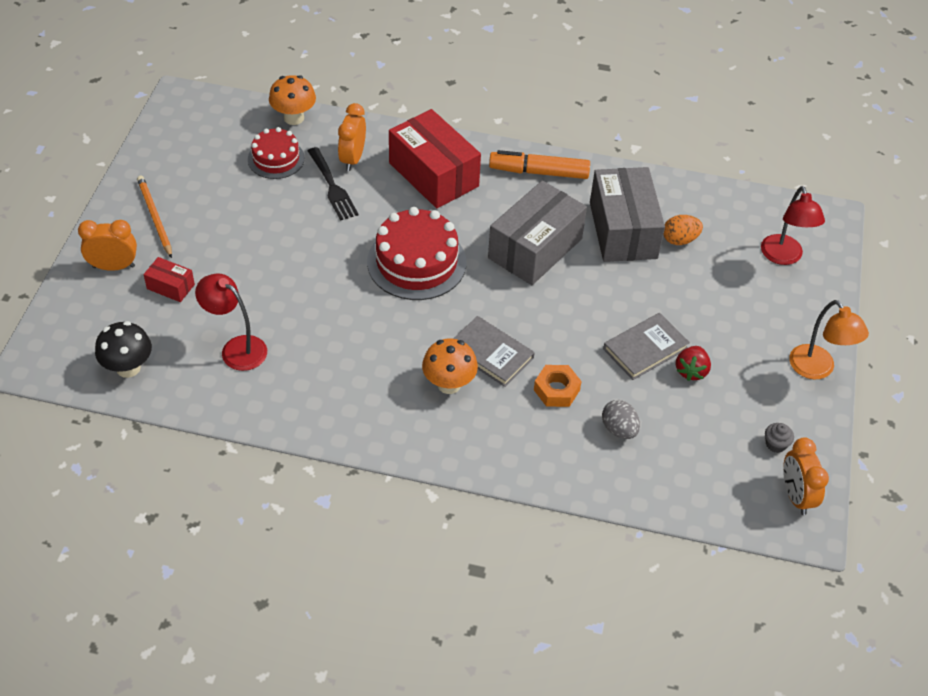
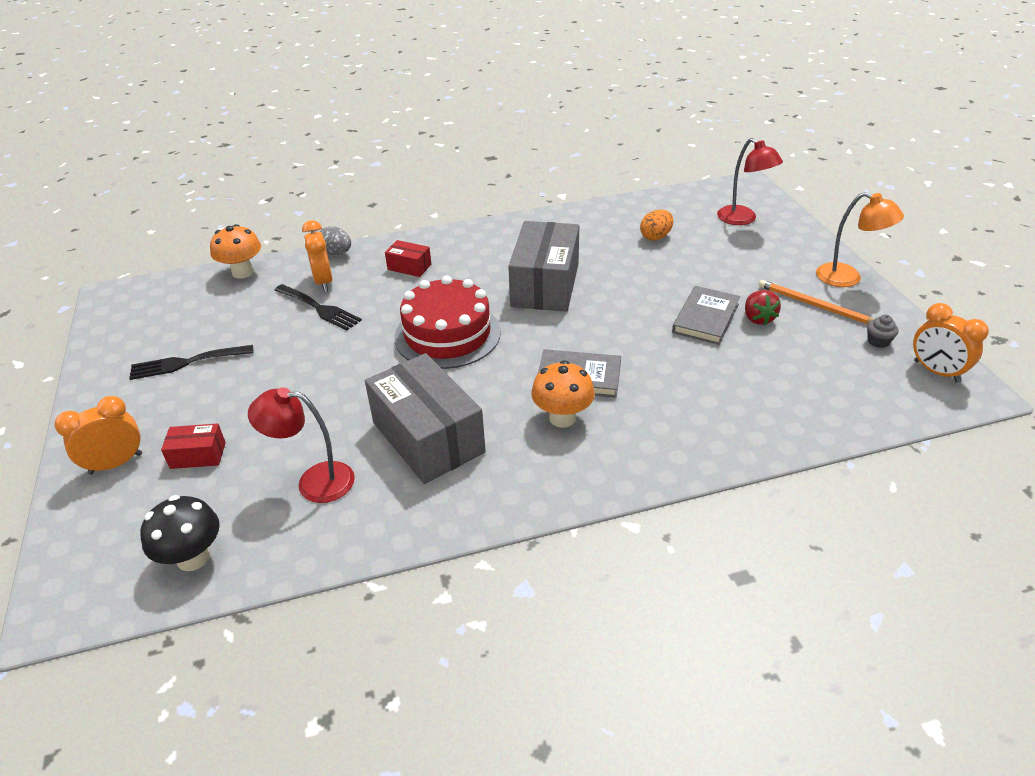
camera: 25 degrees left, 10 degrees down
orange pencil [137,176,172,258] -> orange pencil moved to [759,280,874,324]
red cake [248,127,305,179] -> none
red box [389,109,481,208] -> red box [385,240,431,277], size x0.46
orange marker [489,150,590,179] -> none
orange nut [534,365,582,407] -> none
grey box [590,167,665,262] -> grey box moved to [365,353,486,484]
grey egg [602,400,640,439] -> grey egg moved to [319,226,351,256]
none -> black fork [129,345,254,380]

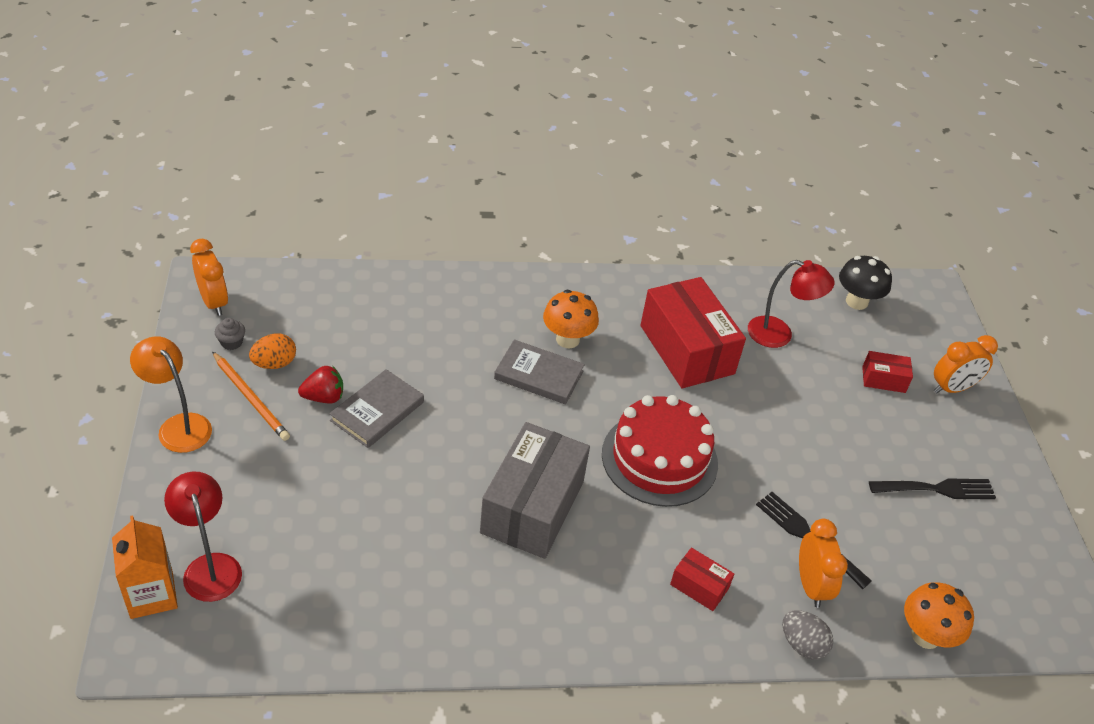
camera: 175 degrees left, 5 degrees up
grey box [365,353,486,484] -> red box [640,277,746,388]
orange egg [640,210,673,240] -> orange egg moved to [249,334,296,369]
red strawberry [745,290,781,325] -> red strawberry turned 75 degrees clockwise [298,366,343,404]
none -> orange carton [112,515,178,619]

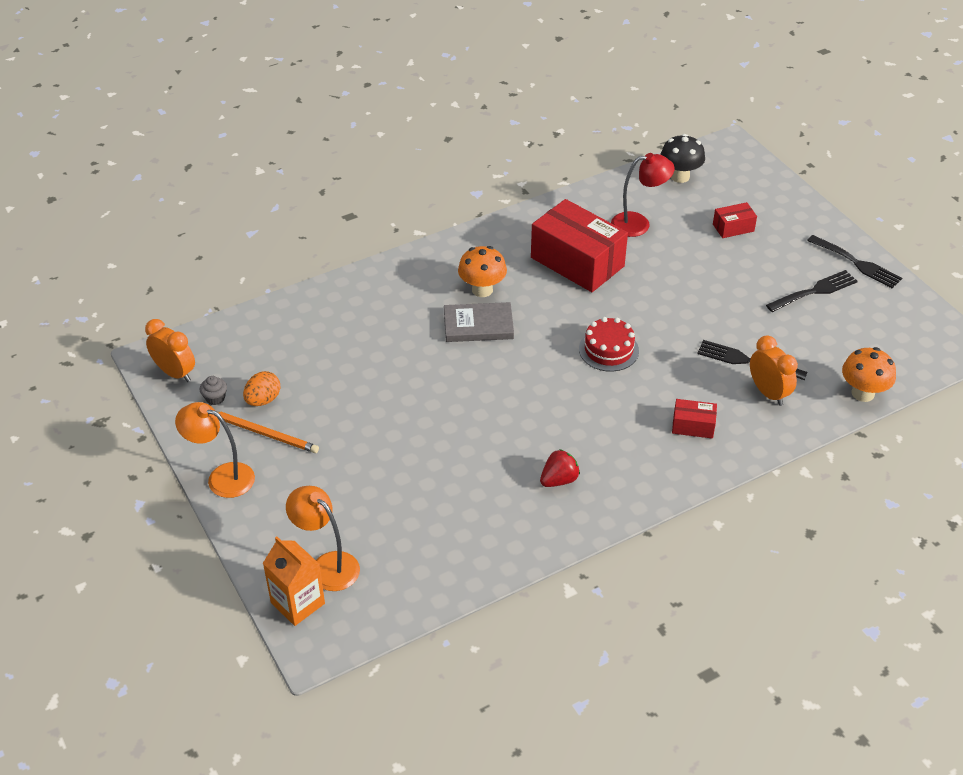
camera: 20 degrees left, 0 degrees up
red lamp [164,472,242,602] -> orange lamp [286,486,360,591]
red strawberry [298,366,343,404] -> red strawberry moved to [540,449,580,487]
grey book [329,369,424,448] -> none
grey box [480,422,590,559] -> none
red cake [602,395,718,507] -> red cake [579,317,639,372], size x0.61
grey egg [782,610,833,660] -> none
orange clock [934,335,998,393] -> none
none -> black fork [807,235,902,289]

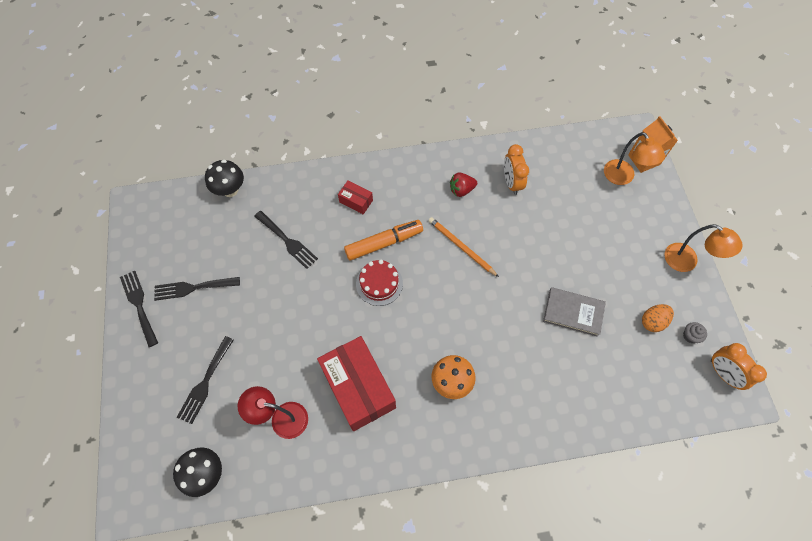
camera: 160 degrees left, 20 degrees up
orange pencil [216,411,319,453] -> orange pencil moved to [429,217,499,277]
grey book [444,302,514,342] -> grey book moved to [543,287,606,337]
red box [713,202,757,238] -> black fork [177,336,234,424]
orange clock [750,335,798,406] -> orange clock moved to [504,144,529,195]
orange mushroom [842,347,896,402] -> black mushroom [205,160,244,197]
none -> orange marker [344,220,423,261]

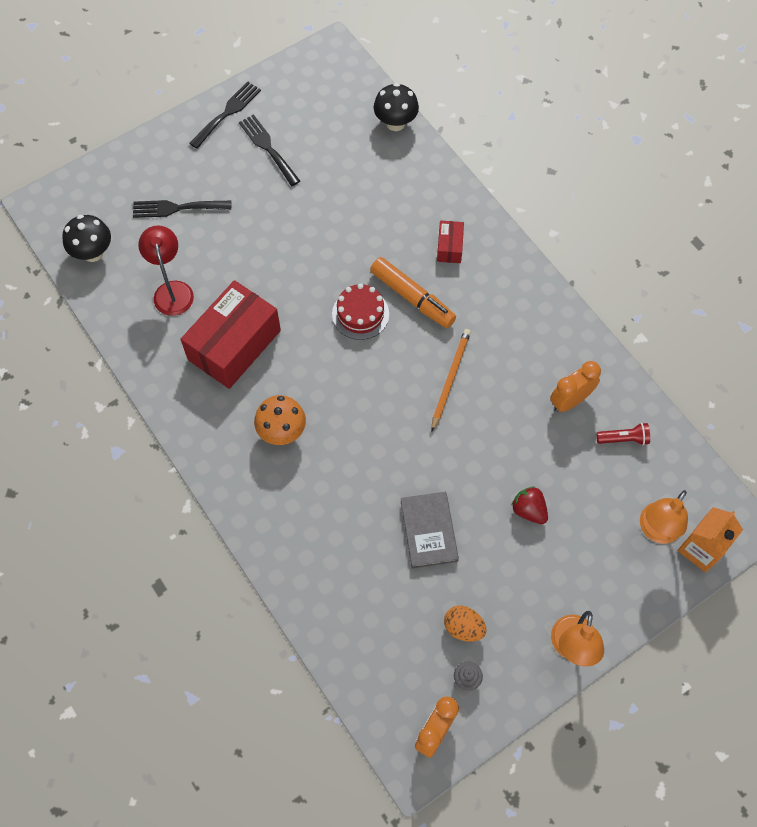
camera: 65 degrees right, 0 degrees up
black fork [254,211,318,269] -> none
red strawberry [450,172,477,197] -> red strawberry moved to [511,487,548,524]
none -> red flashlight [596,423,650,445]

